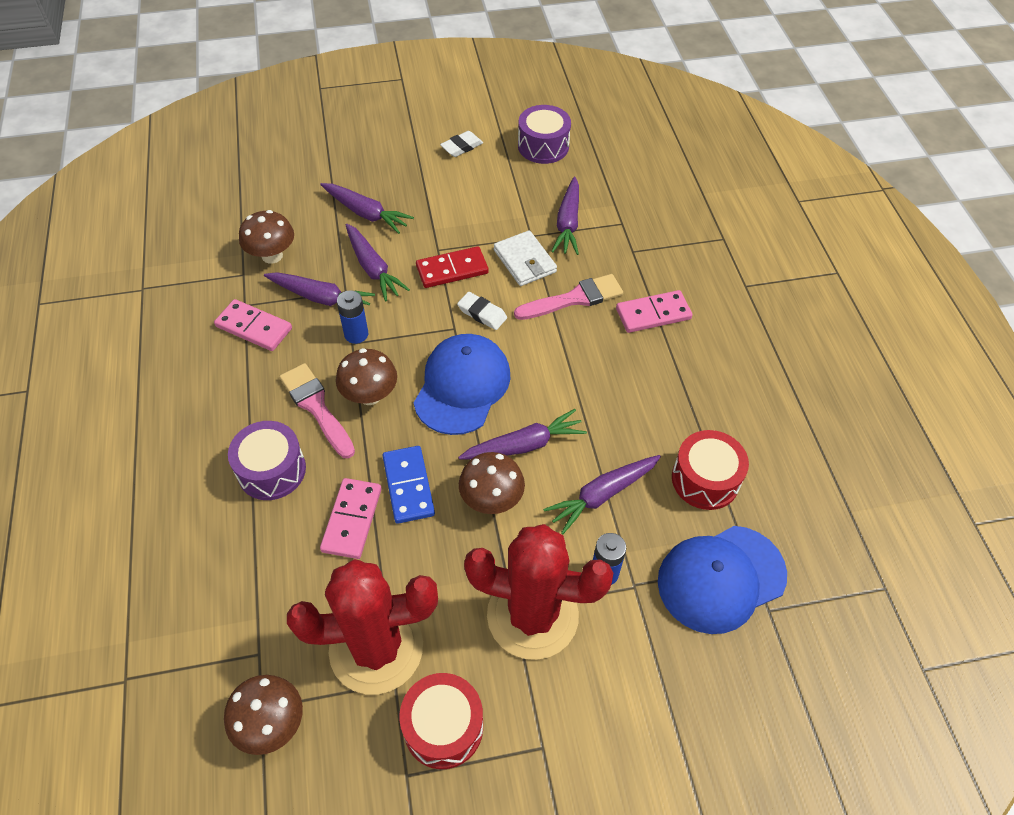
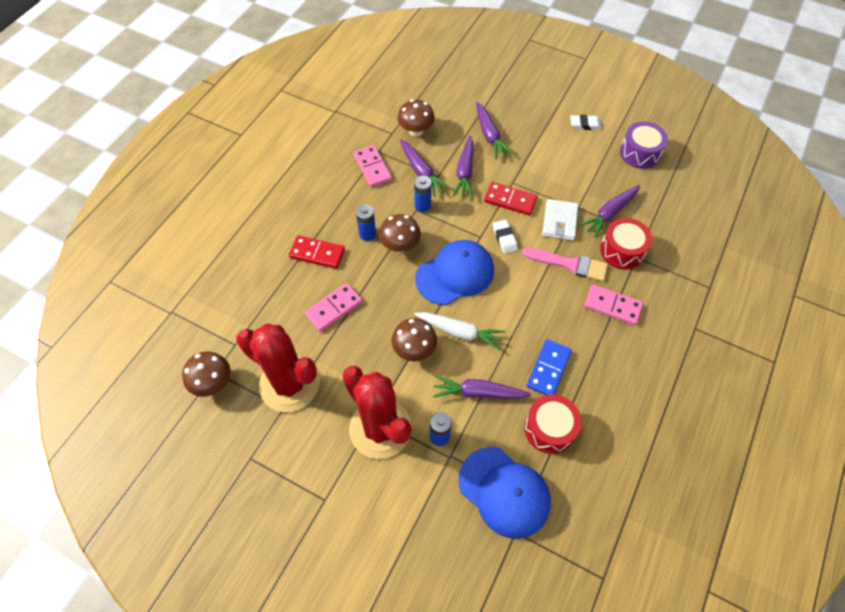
camera: 40 degrees right, 5 degrees up
purple drum [228,421,306,500] -> red domino [289,236,345,269]
pink brush [279,363,355,459] -> blue battery [356,204,376,241]
blue domino [382,446,435,524] -> blue domino moved to [526,339,572,395]
red drum [399,673,483,769] -> red drum moved to [600,218,652,269]
purple carrot [458,409,587,460] -> white carrot [414,312,506,350]
blue cap [658,526,787,634] -> blue cap turned 150 degrees counterclockwise [458,447,551,539]

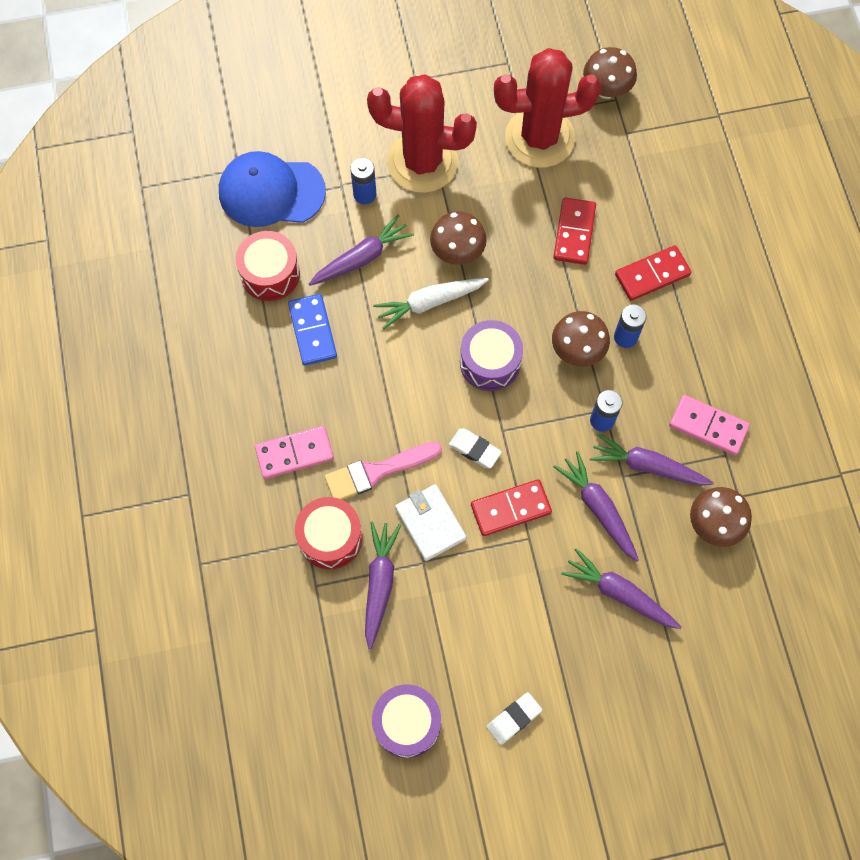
camera: 140 degrees right, 10 degrees up
pink domino [304,283,362,332] -> red domino [553,197,596,265]
blue cap [415,240,494,305] -> purple drum [460,320,523,391]

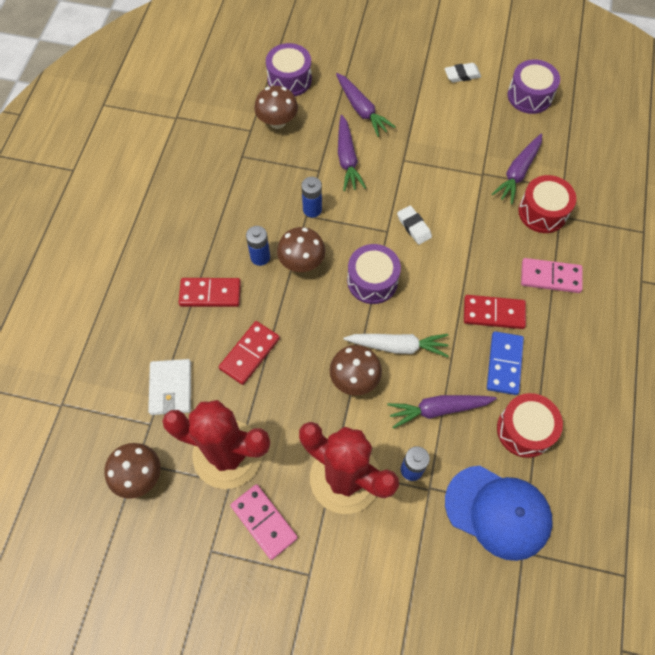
camera: 155 degrees left, 5 degrees down
pink brush [324,442,442,500] -> none
white wallet [395,484,466,561] -> white wallet moved to [148,359,191,415]
red domino [471,479,552,536] -> red domino moved to [464,295,526,329]
purple carrot [590,433,714,486] -> none
pink domino [669,395,750,455] -> pink domino moved to [230,484,298,560]
none -> purple drum [266,43,312,96]

